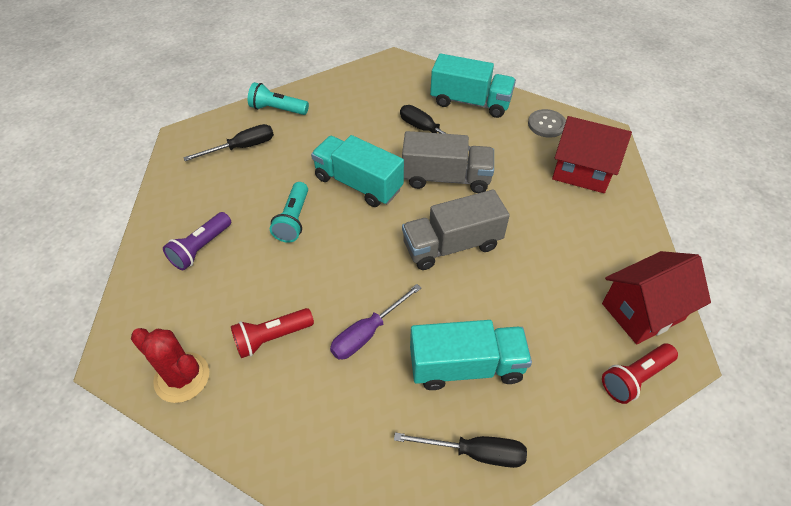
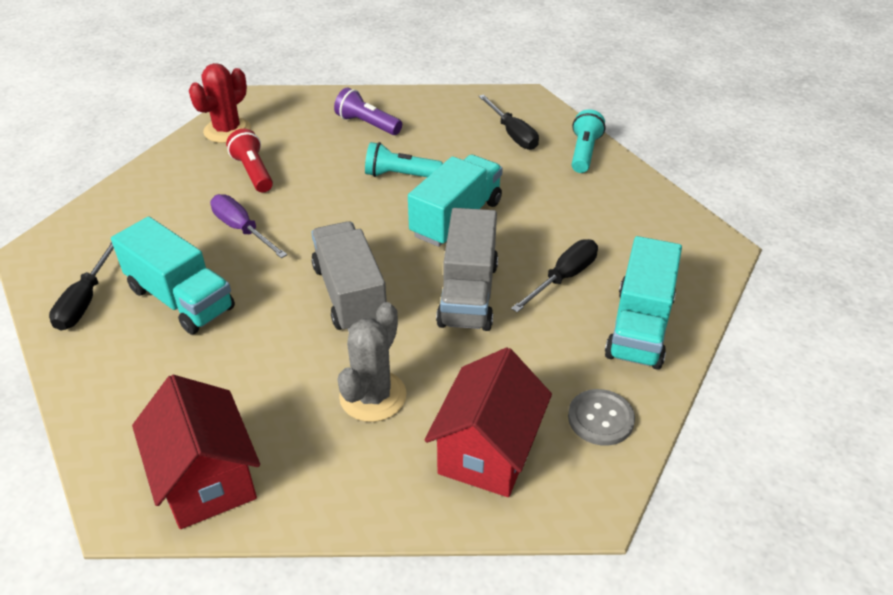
camera: 90 degrees right, 10 degrees down
turquoise truck [410,320,532,390] -> turquoise truck turned 45 degrees counterclockwise [111,217,235,334]
red flashlight [602,344,678,404] -> none
none -> grey cactus [338,302,407,422]

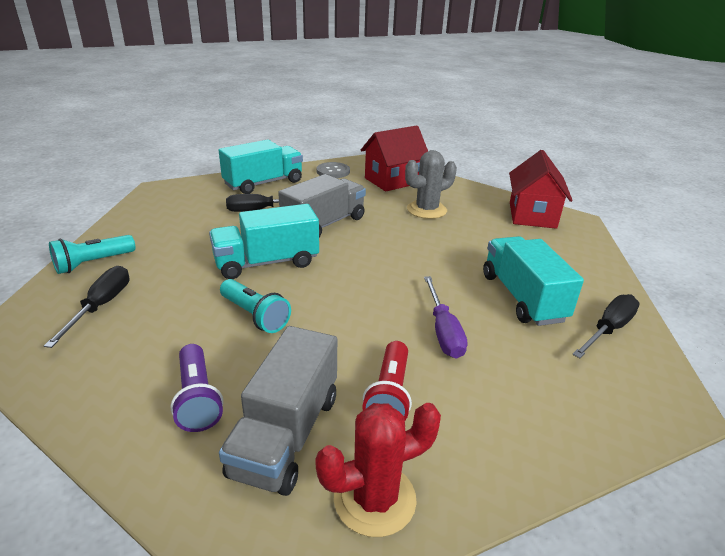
camera: 145 degrees left, 10 degrees down
grey truck [311,221,387,332] -> grey truck moved to [219,326,337,496]

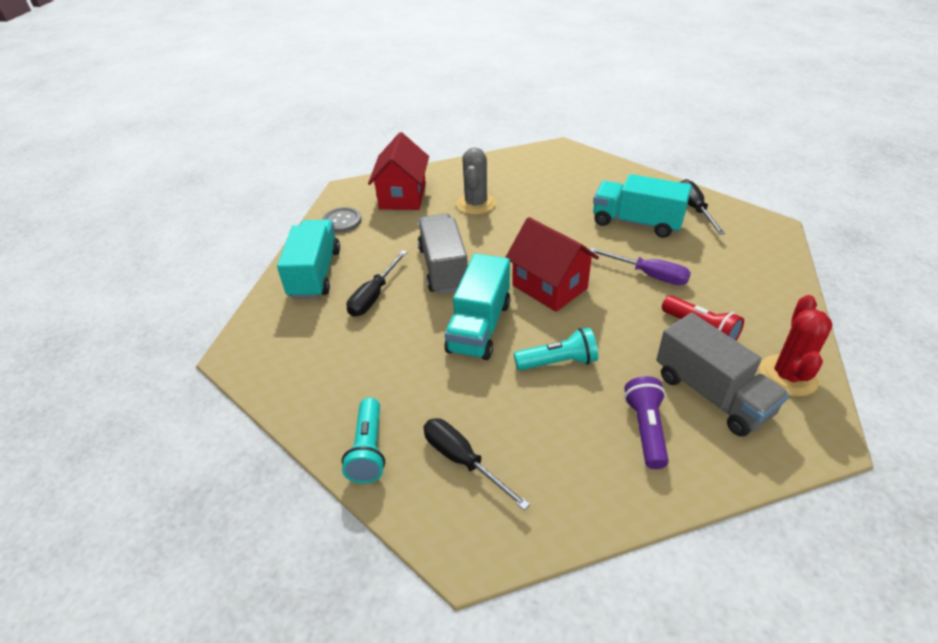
camera: 50 degrees left, 10 degrees up
purple flashlight [170,344,223,432] -> purple flashlight turned 105 degrees counterclockwise [624,376,669,469]
red house [509,150,573,229] -> red house moved to [505,217,599,312]

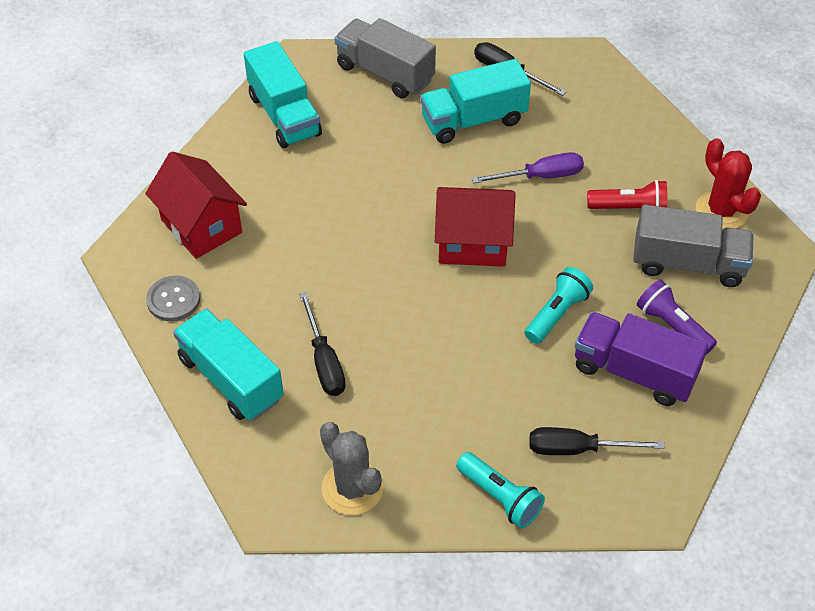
camera: 45 degrees left, 10 degrees up
grey truck [418,213,468,294] -> grey truck moved to [335,18,436,98]
turquoise truck [444,253,510,360] -> turquoise truck moved to [244,41,322,148]
grey cactus [456,147,496,215] -> grey cactus moved to [320,422,383,515]
none -> purple truck [575,312,708,406]

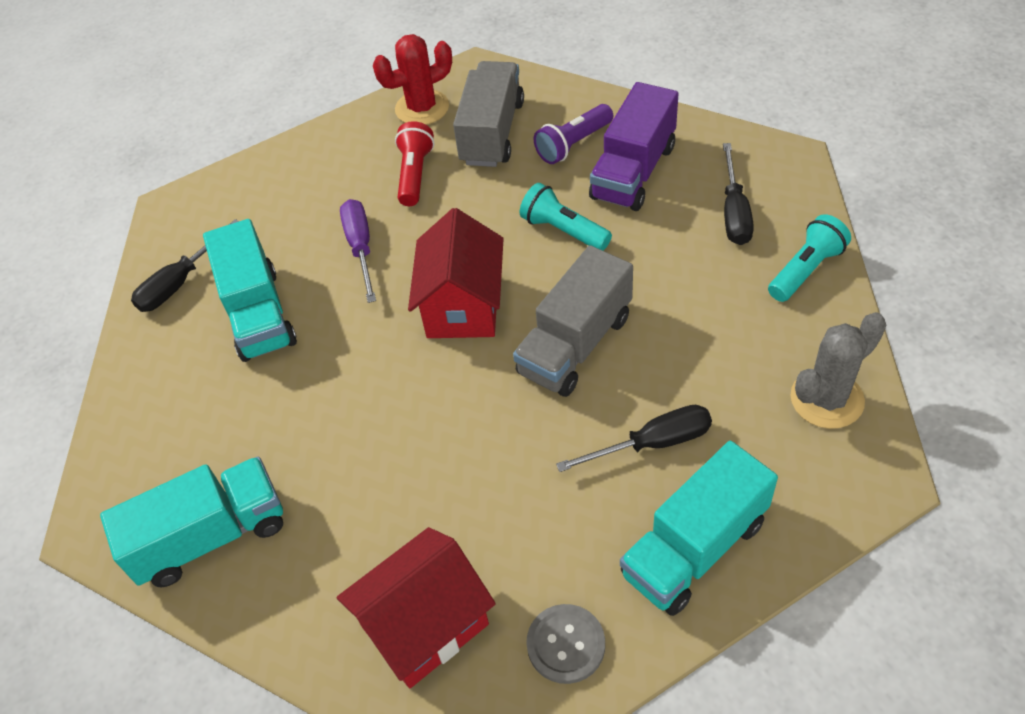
camera: 85 degrees left, 0 degrees up
grey truck [335,18,436,98] -> grey truck moved to [513,246,633,397]

